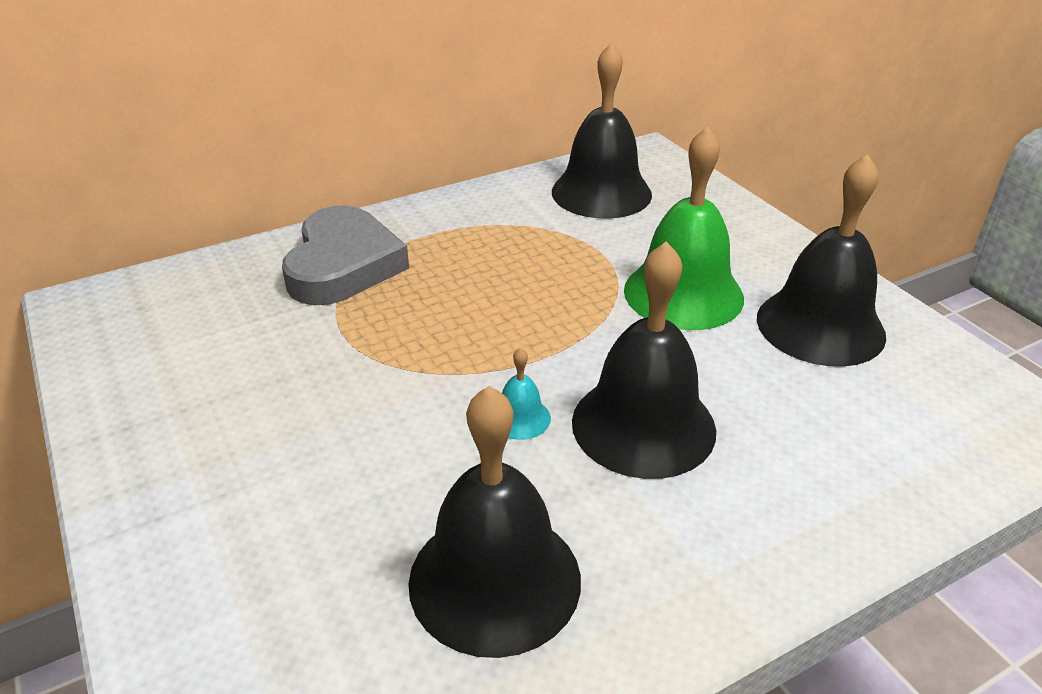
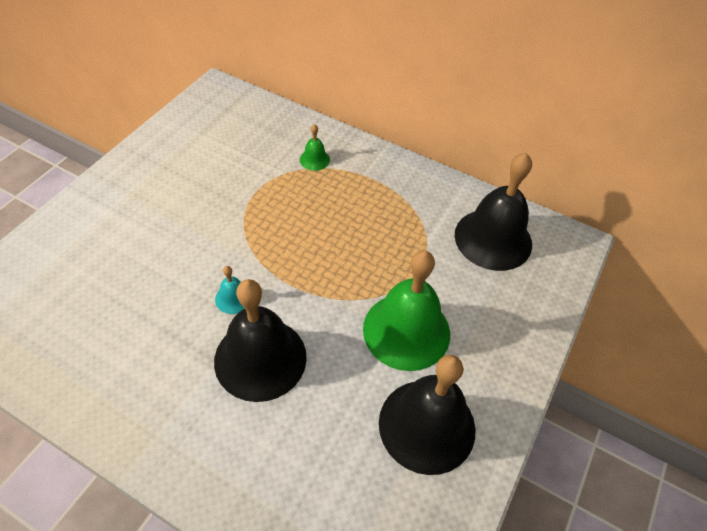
camera: 55 degrees right, 15 degrees up
grey heart [282,205,409,305] -> green bell [300,124,330,171]
black bell [408,386,581,658] -> none

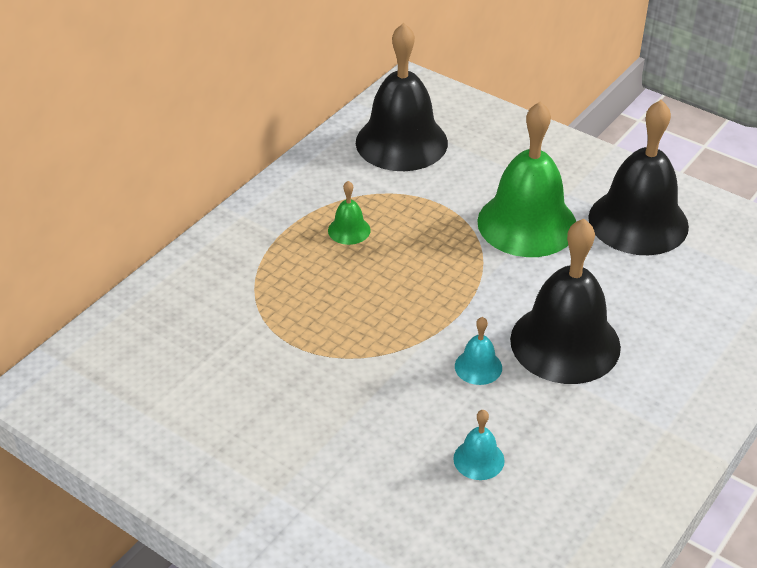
camera: 80 degrees left, 10 degrees down
green bell [300,124,330,171] -> green bell moved to [328,181,371,245]
none -> turquoise bell [453,410,505,480]

